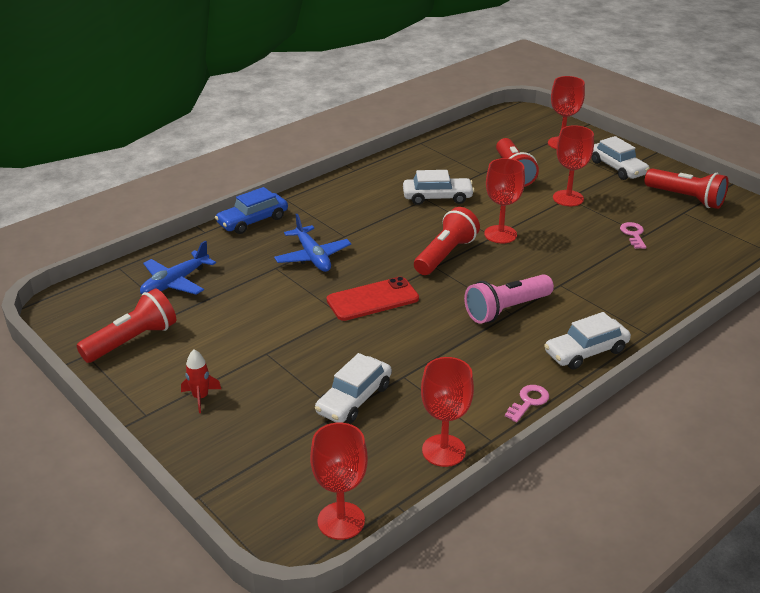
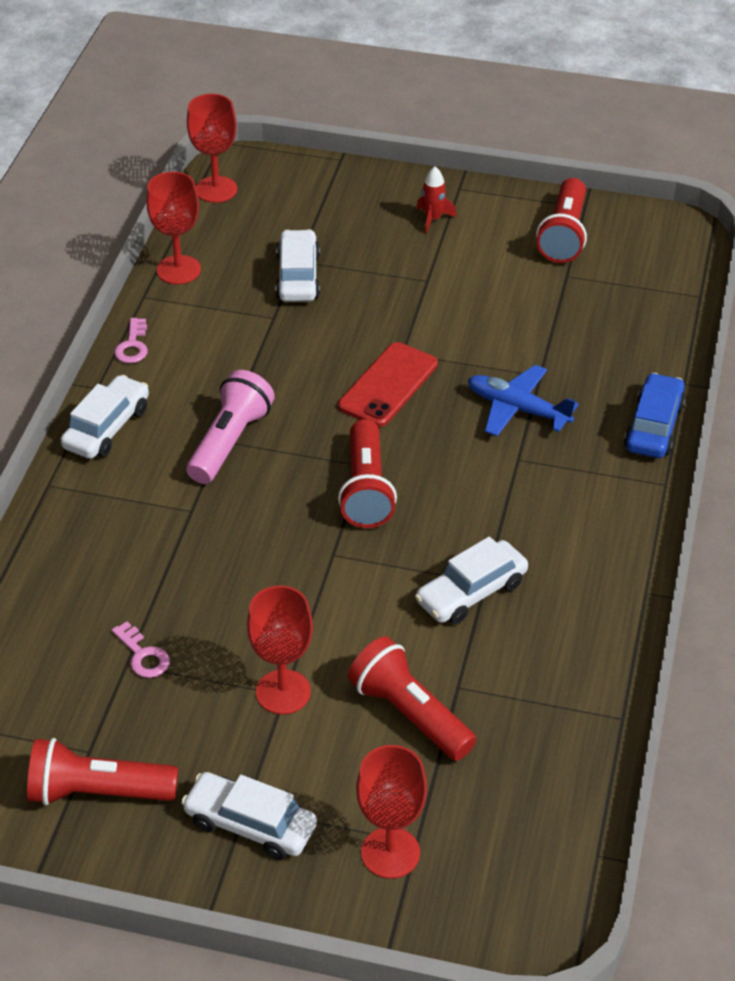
camera: 145 degrees right, 10 degrees up
blue plane [140,240,216,295] -> none
red goblet [484,158,525,243] -> none

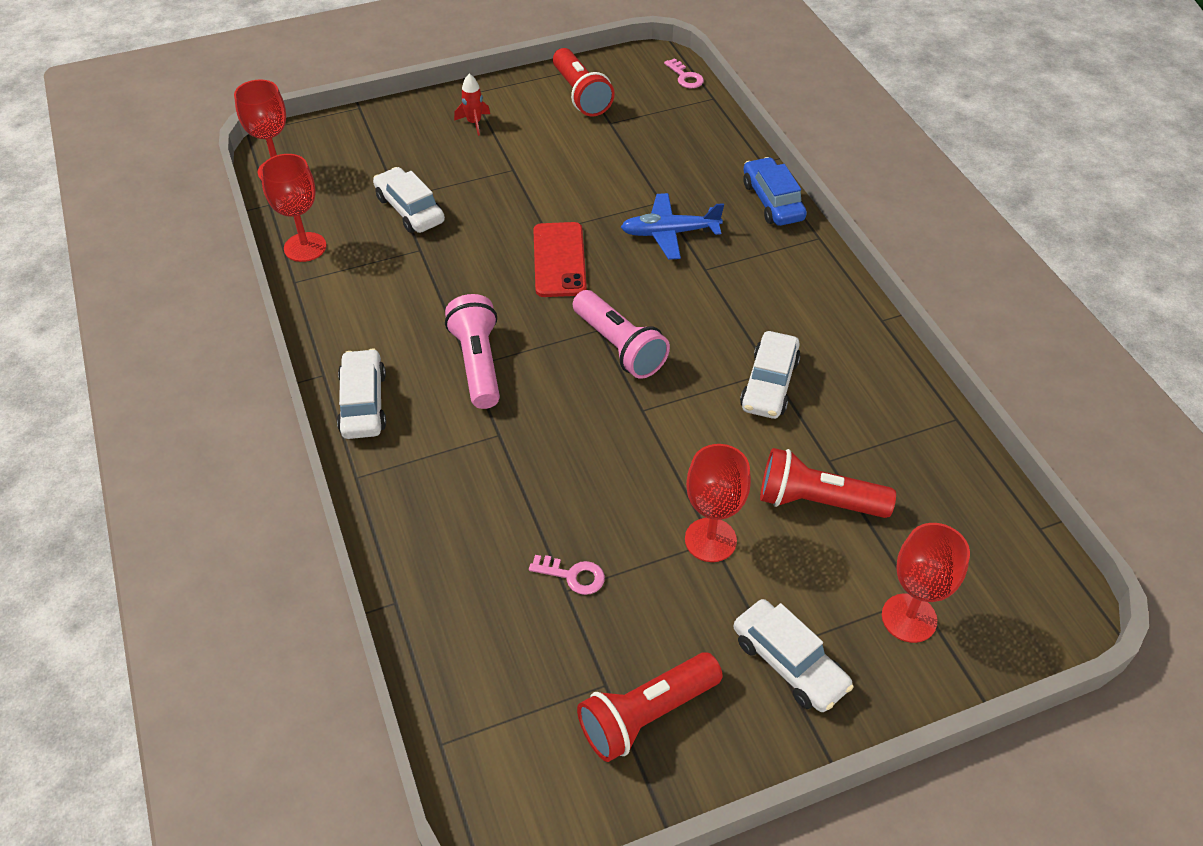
camera: 35 degrees left, 5 degrees up
pink key [114,318,148,363] -> pink key moved to [664,58,704,88]
white car [181,772,317,860] -> white car turned 120 degrees counterclockwise [734,599,854,712]
red flashlight [338,419,397,528] -> pink flashlight [573,290,670,379]

